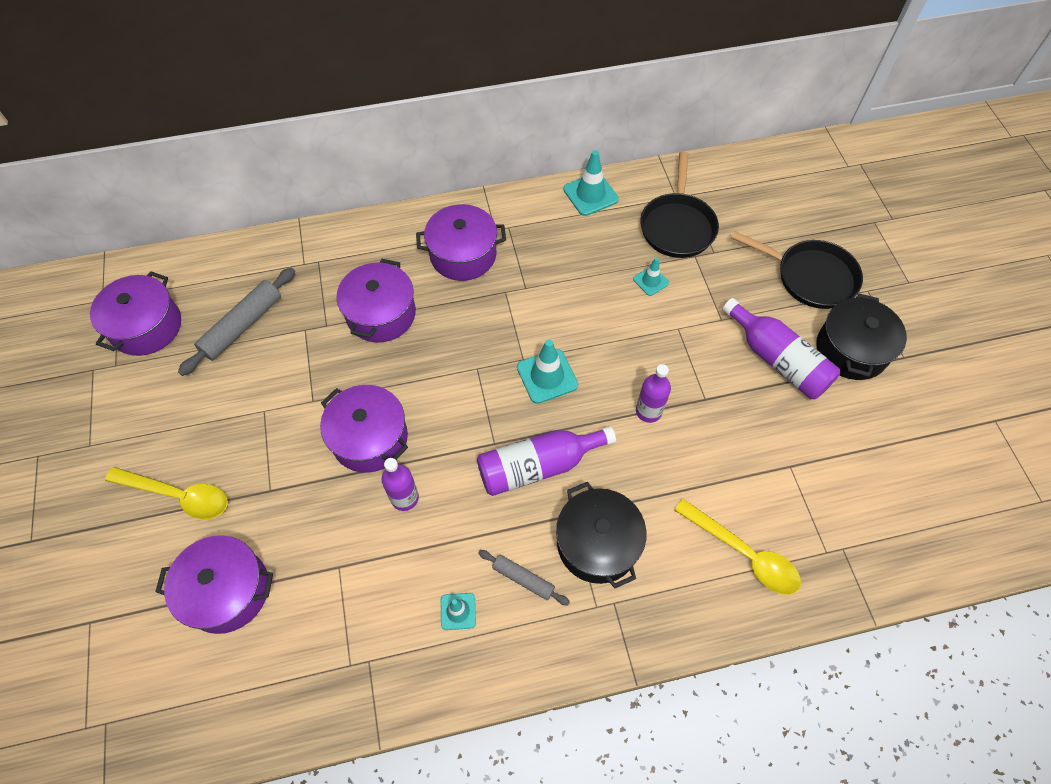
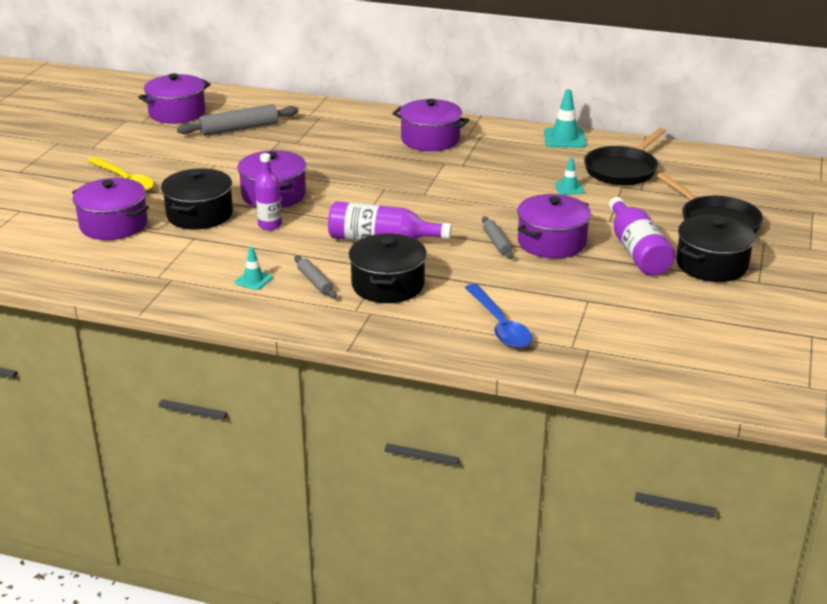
camera: 30 degrees right, 30 degrees down
purple pot [336,259,416,343] -> purple pot moved to [517,194,591,258]
turquoise traffic cone [517,340,578,404] -> none
purple bottle [636,364,671,423] -> grey rolling pin [482,217,514,259]
yellow spoon [674,499,801,595] -> blue spoon [465,284,532,348]
none -> black pot [161,168,233,230]

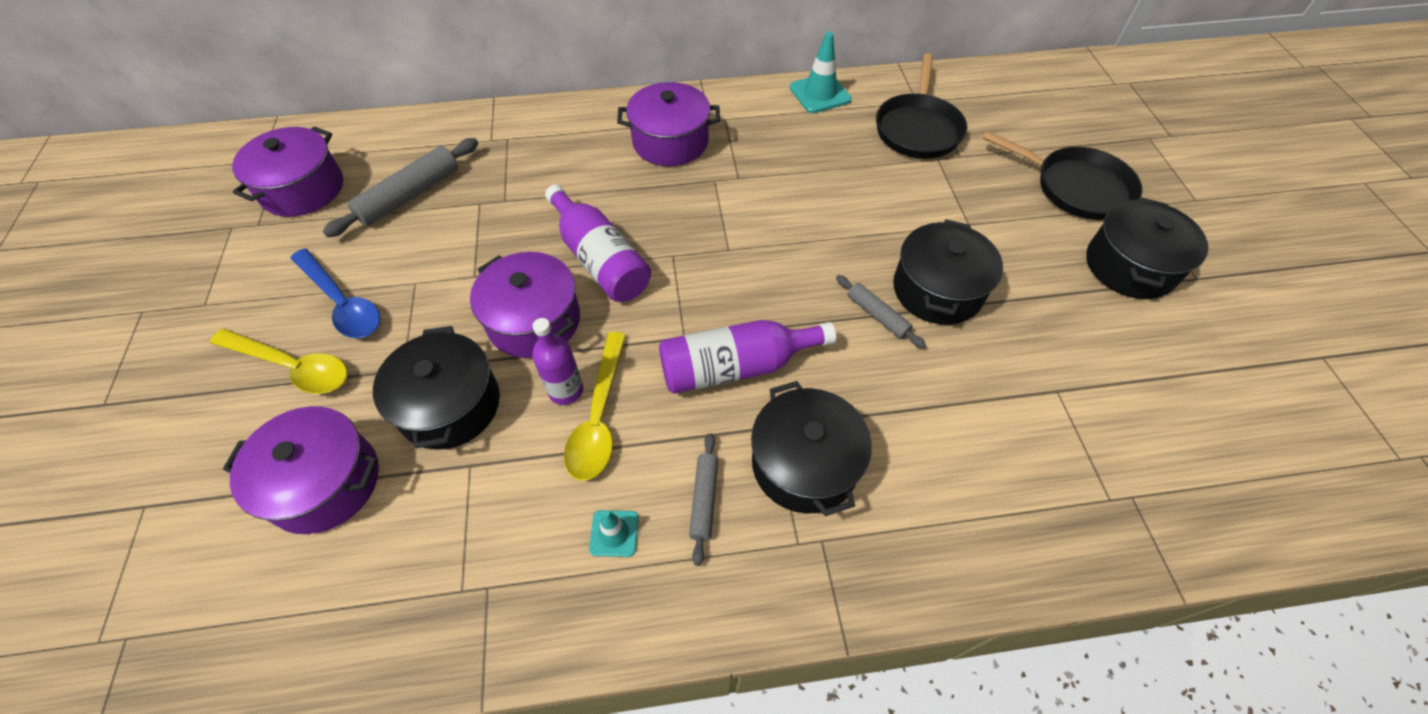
camera: 25 degrees left, 25 degrees up
grey rolling pin [294,255,337,299] -> grey rolling pin turned 60 degrees clockwise [689,433,718,566]
blue spoon [465,284,532,348] -> blue spoon moved to [290,248,380,338]
purple pot [517,194,591,258] -> black pot [893,219,1003,325]
turquoise traffic cone [555,157,584,195] -> none
purple bottle [609,197,675,276] -> purple bottle moved to [545,185,651,302]
none -> yellow spoon [564,332,626,481]

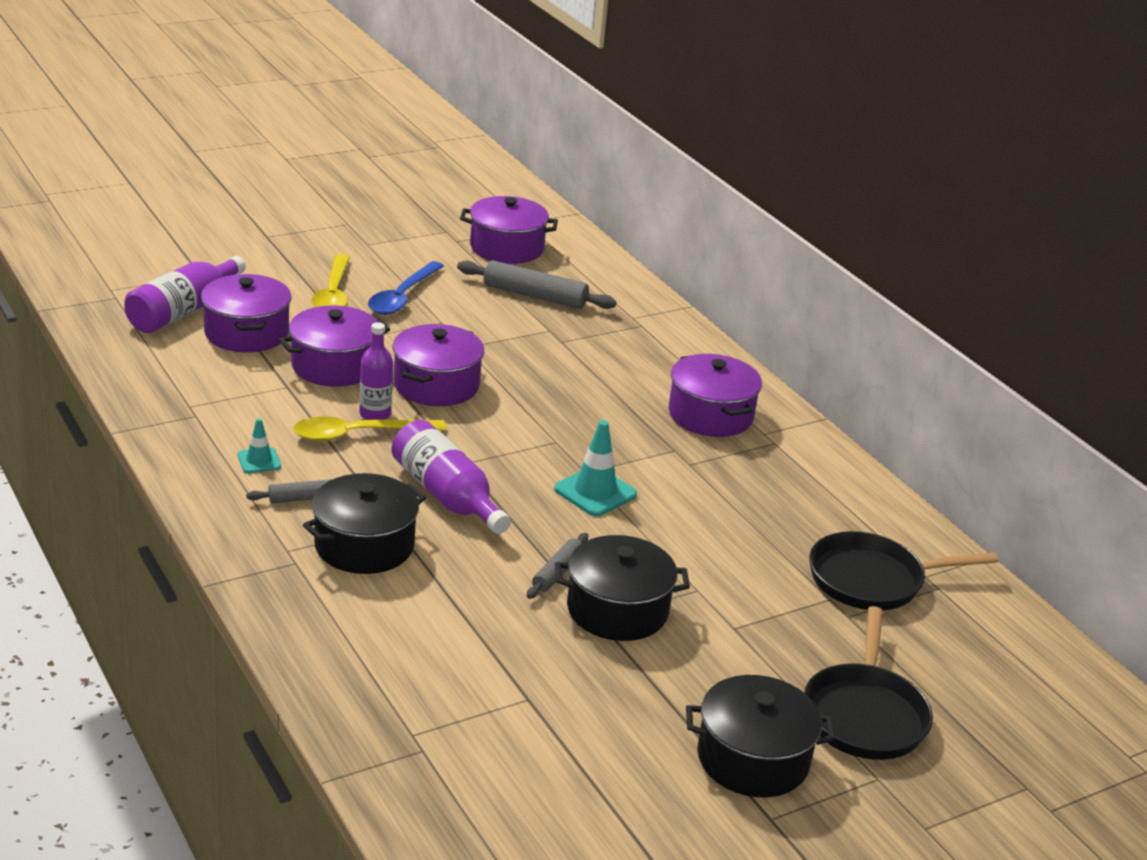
camera: 65 degrees right, 25 degrees down
black pot [373,326,500,450] -> purple pot [279,305,390,387]
purple bottle [545,185,651,302] -> purple bottle moved to [124,256,246,333]
turquoise traffic cone [790,32,852,113] -> turquoise traffic cone moved to [554,420,637,516]

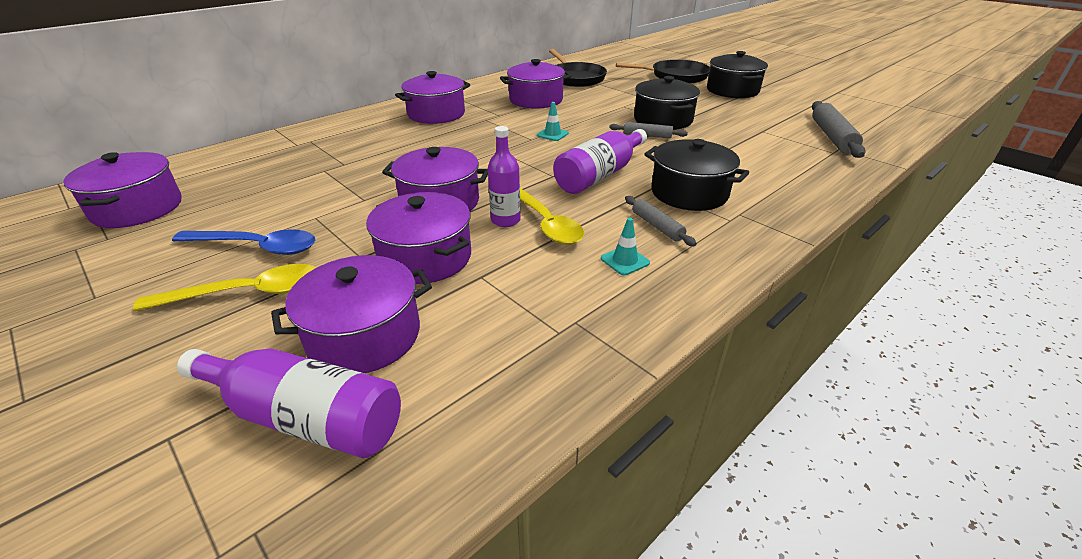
camera: 100 degrees left, 5 degrees up
grey rolling pin [457,260,616,309] -> grey rolling pin moved to [812,101,866,158]
turquoise traffic cone [554,420,637,516] -> turquoise traffic cone [537,102,569,141], size x0.59
none -> purple pot [500,59,572,109]

